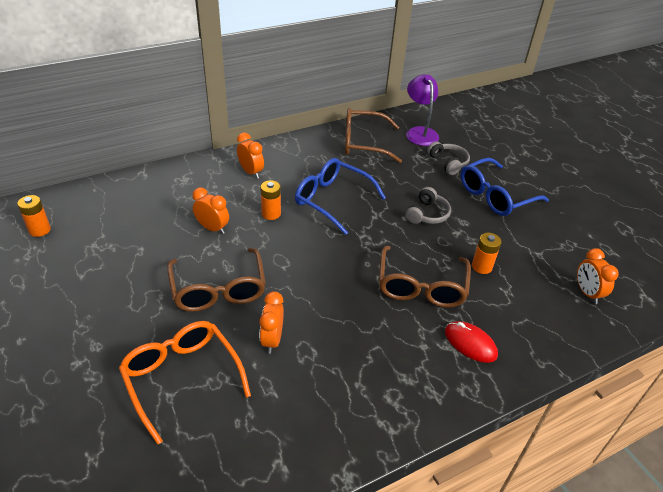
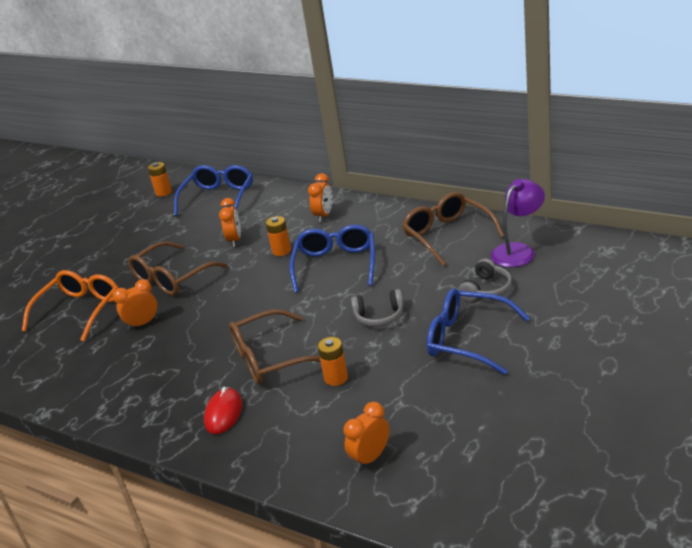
camera: 65 degrees right, 10 degrees down
none -> blue glasses [174,165,253,216]

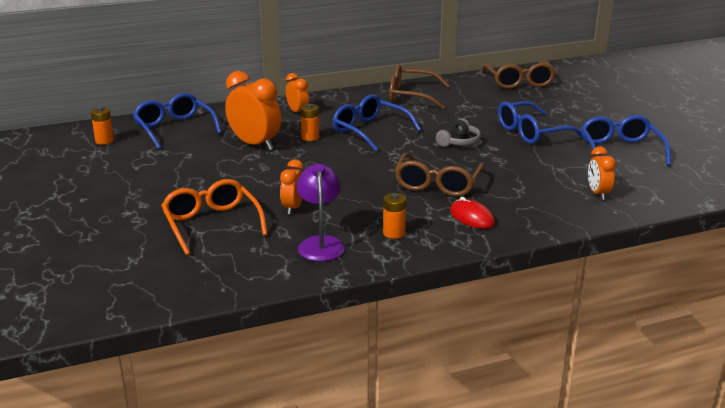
camera: 55 degrees left, 5 degrees down
brown glasses [128,241,228,296] -> brown glasses moved to [482,61,556,89]
orange clock [219,198,241,247] -> orange clock [225,71,281,150], size x1.75
orange battery [317,337,348,386] -> orange battery moved to [383,193,406,239]
grey headphones [459,259,512,301] -> none
purple lamp [491,179,545,267] -> purple lamp moved to [296,164,345,261]
none -> blue glasses [581,115,671,166]

